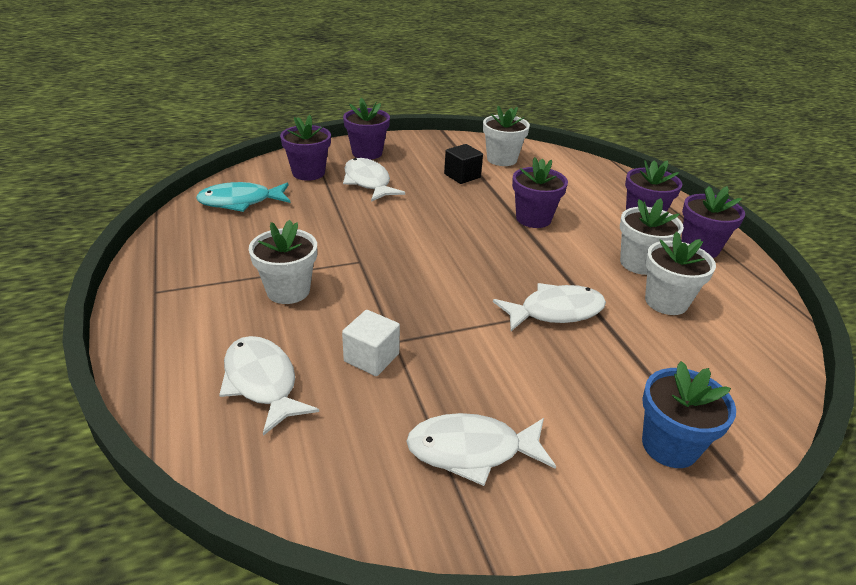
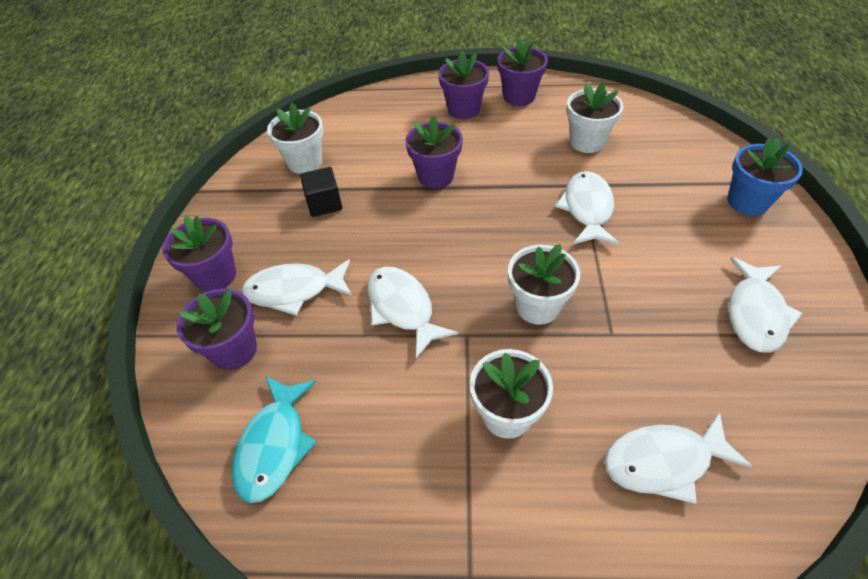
camera: 65 degrees left, 15 degrees up
white cube [342,310,400,376] -> none
white flower pot [620,198,684,275] -> white flower pot moved to [508,244,580,325]
none -> white fish [367,267,458,359]

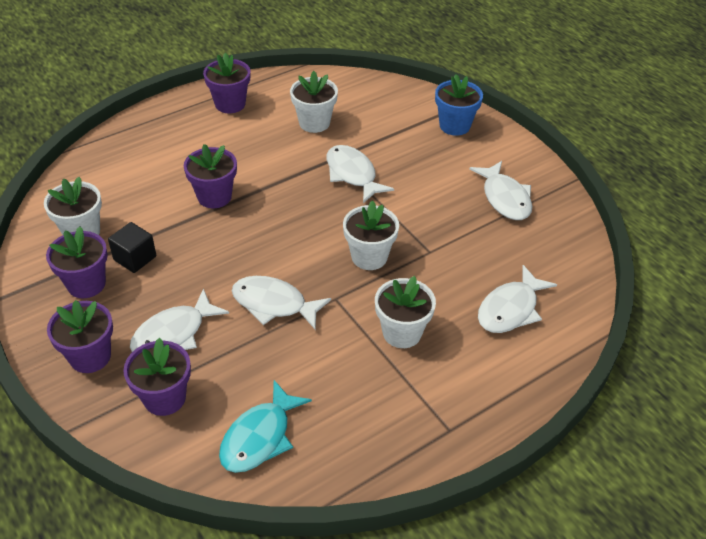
camera: 40 degrees left, 5 degrees down
turquoise fish [232,376,317,503] -> turquoise fish turned 60 degrees clockwise [219,380,312,473]
purple flower pot [438,50,489,119] -> purple flower pot moved to [46,227,108,298]

